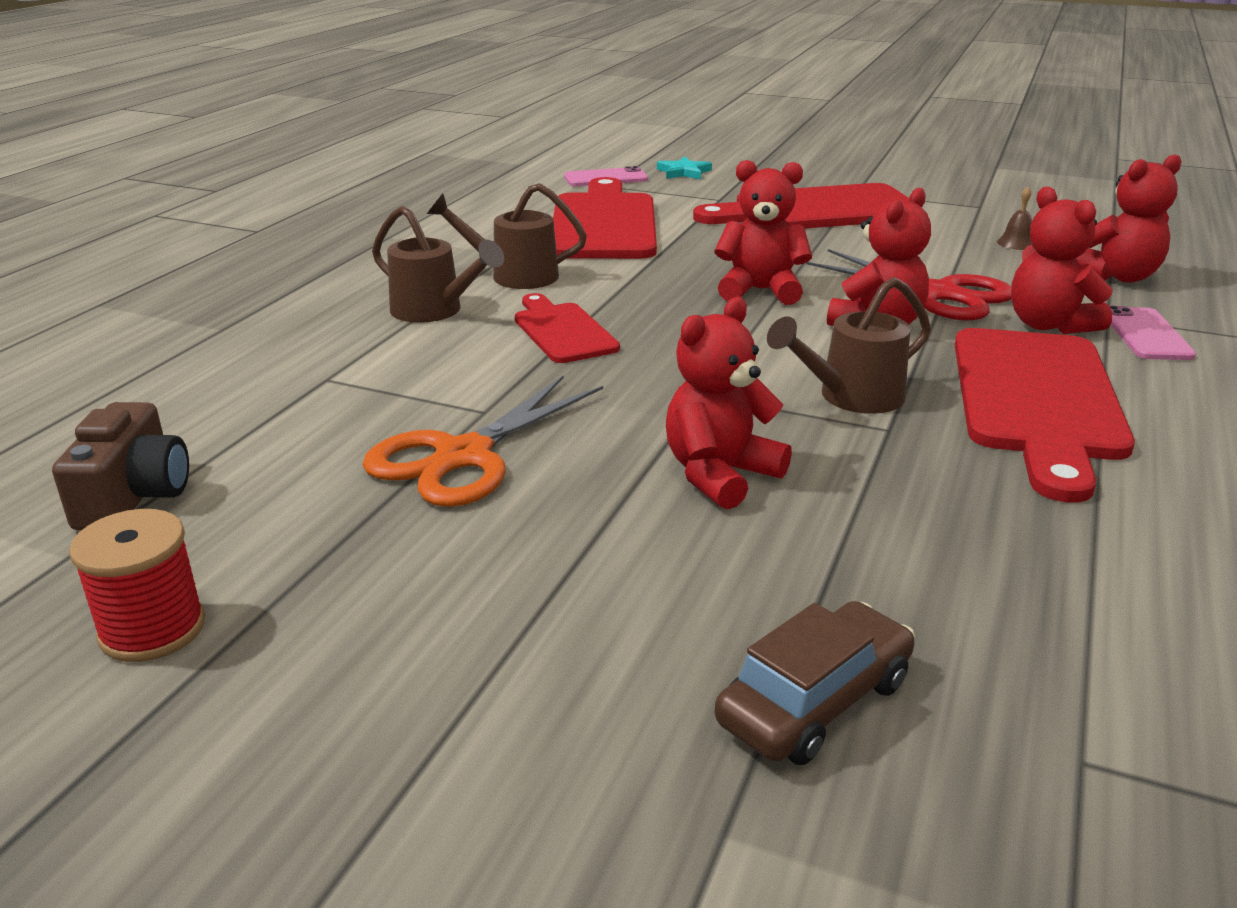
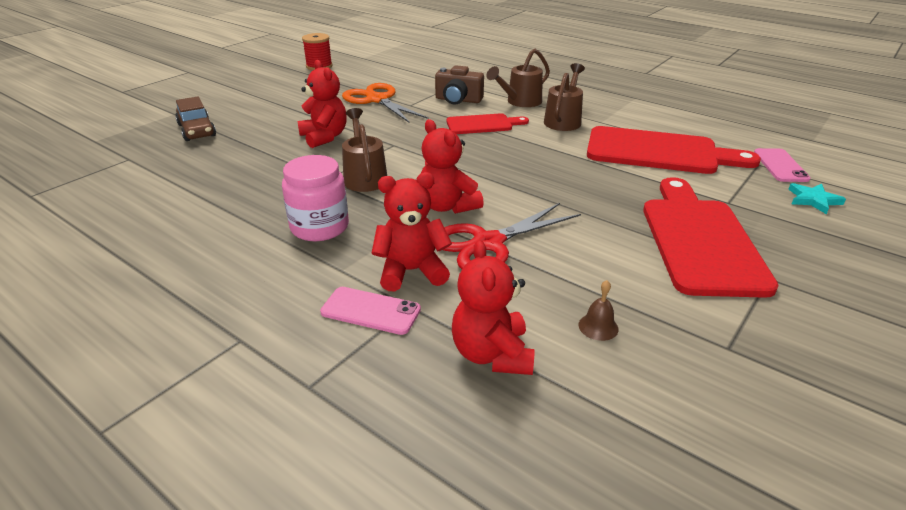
camera: 105 degrees right, 5 degrees up
brown camera [52,402,189,530] -> brown camera moved to [435,65,484,105]
red teddy bear [715,160,812,305] -> none
red cutting board [955,328,1135,503] -> pink jar [282,155,349,241]

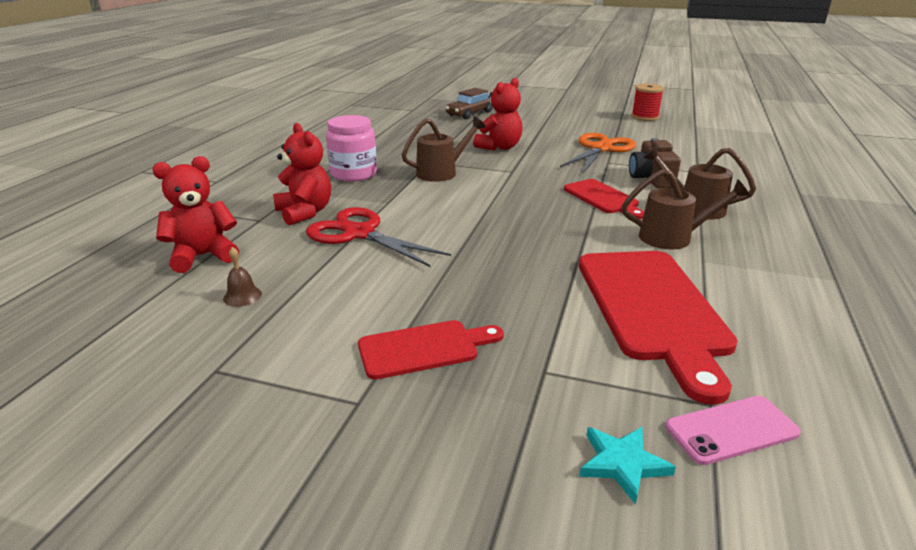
camera: 70 degrees right, 5 degrees down
pink phone [320,287,421,335] -> none
red teddy bear [421,119,484,214] -> none
red cutting board [643,177,779,298] -> red cutting board [358,320,504,380], size x0.55

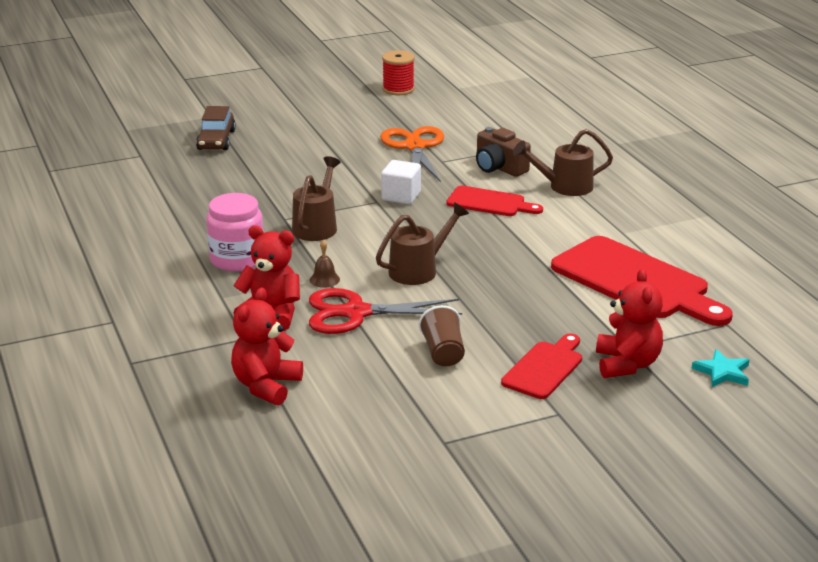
camera: 40 degrees left, 0 degrees up
brown bell [223,247,262,307] -> brown bell moved to [310,240,340,288]
red teddy bear [473,78,523,151] -> red teddy bear moved to [596,269,663,378]
brown watering can [622,169,750,249] -> brown watering can moved to [376,202,469,285]
pink phone [665,396,801,465] -> none
none -> white cube [381,160,421,204]
none -> brown cup [419,305,465,366]

